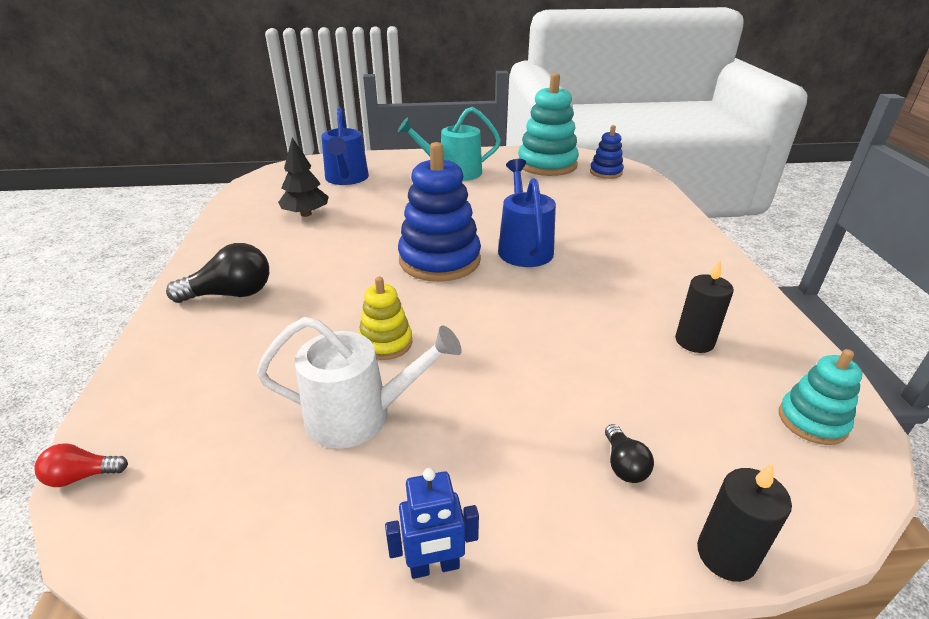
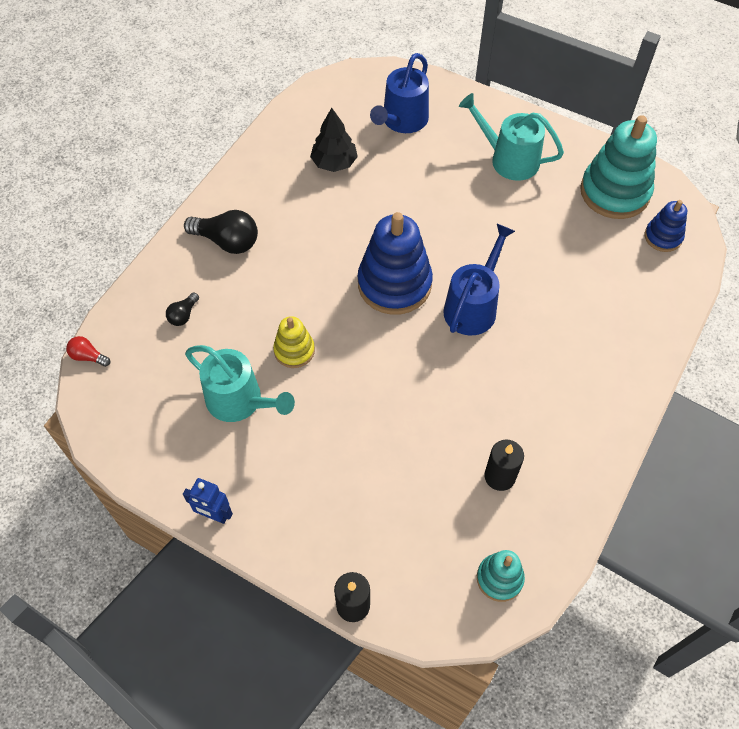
camera: 35 degrees right, 25 degrees up
white watering can [257,317,462,449] -> turquoise watering can [185,345,295,422]
black light bulb [605,424,654,483] -> black light bulb moved to [166,292,199,326]

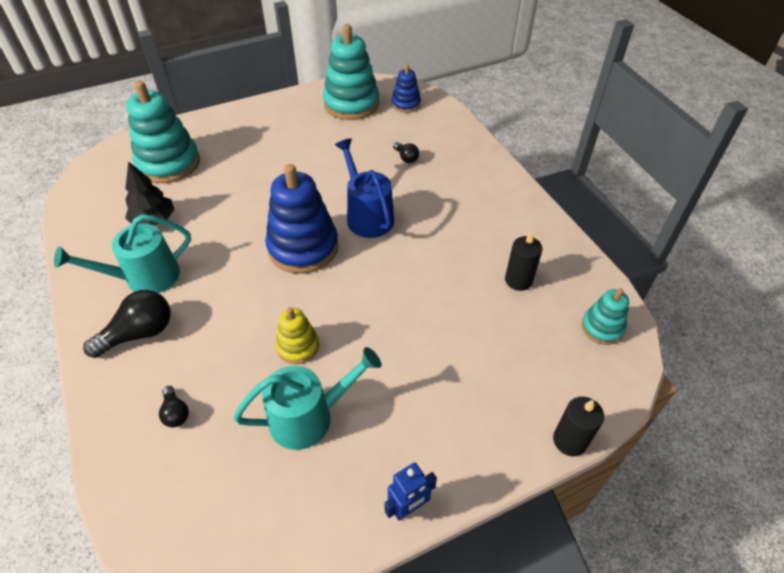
camera: 55 degrees left, 10 degrees down
red light bulb [66,336,110,367] -> none
blue watering can [370,53,429,133] -> turquoise stacking toy [127,81,200,183]
turquoise watering can [459,93,564,181] -> turquoise watering can moved to [54,215,191,293]
none -> black light bulb [393,142,419,163]

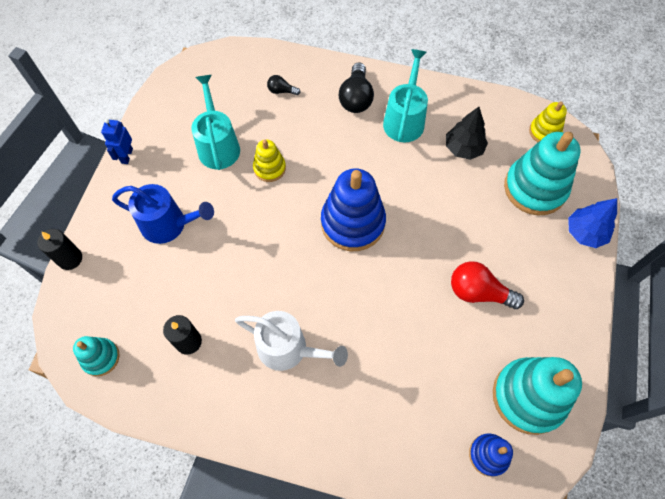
camera: 130 degrees right, 15 degrees up
turquoise watering can [233,347,381,450] -> turquoise watering can turned 150 degrees clockwise [191,75,240,170]
blue watering can [335,138,394,238] -> blue watering can moved to [112,184,214,244]
black light bulb [393,142,419,163] -> none
none -> white watering can [235,311,348,371]
none -> red light bulb [451,261,524,309]
none -> yellow stacking toy [529,101,567,142]
none -> blue tree [568,198,617,248]

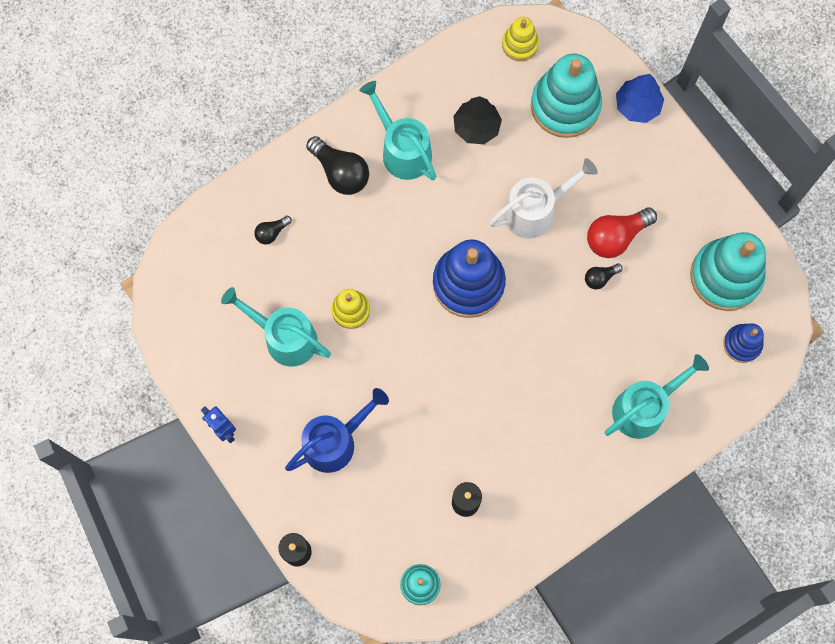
camera: 50 degrees left, 10 degrees up
white watering can [235,311,348,371] -> white watering can moved to [490,158,598,239]
none -> black light bulb [585,263,623,290]
none -> turquoise watering can [605,354,709,439]

